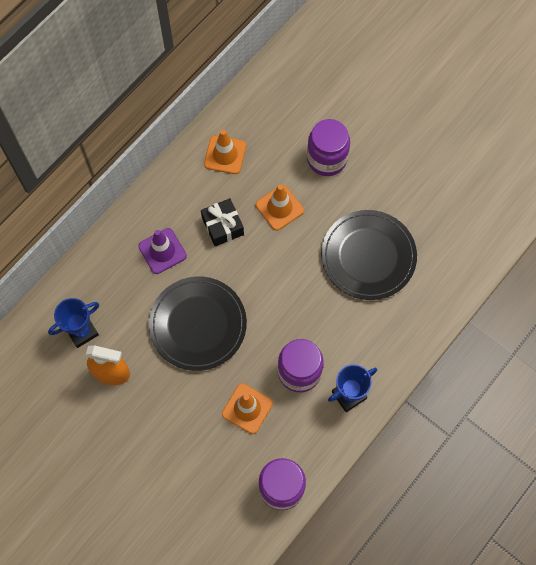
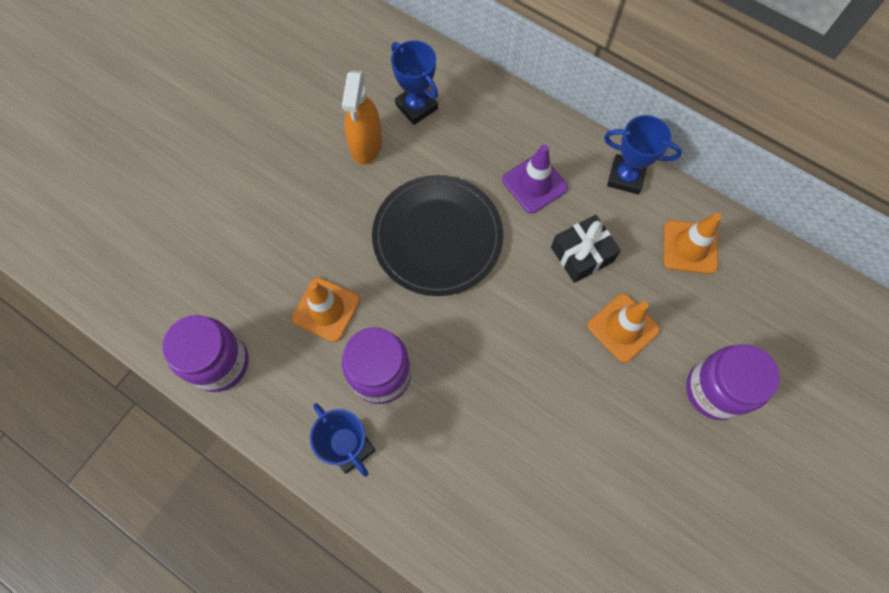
camera: 85 degrees right, 0 degrees up
black plate [321,210,417,300] -> none
none -> blue trophy [604,115,682,194]

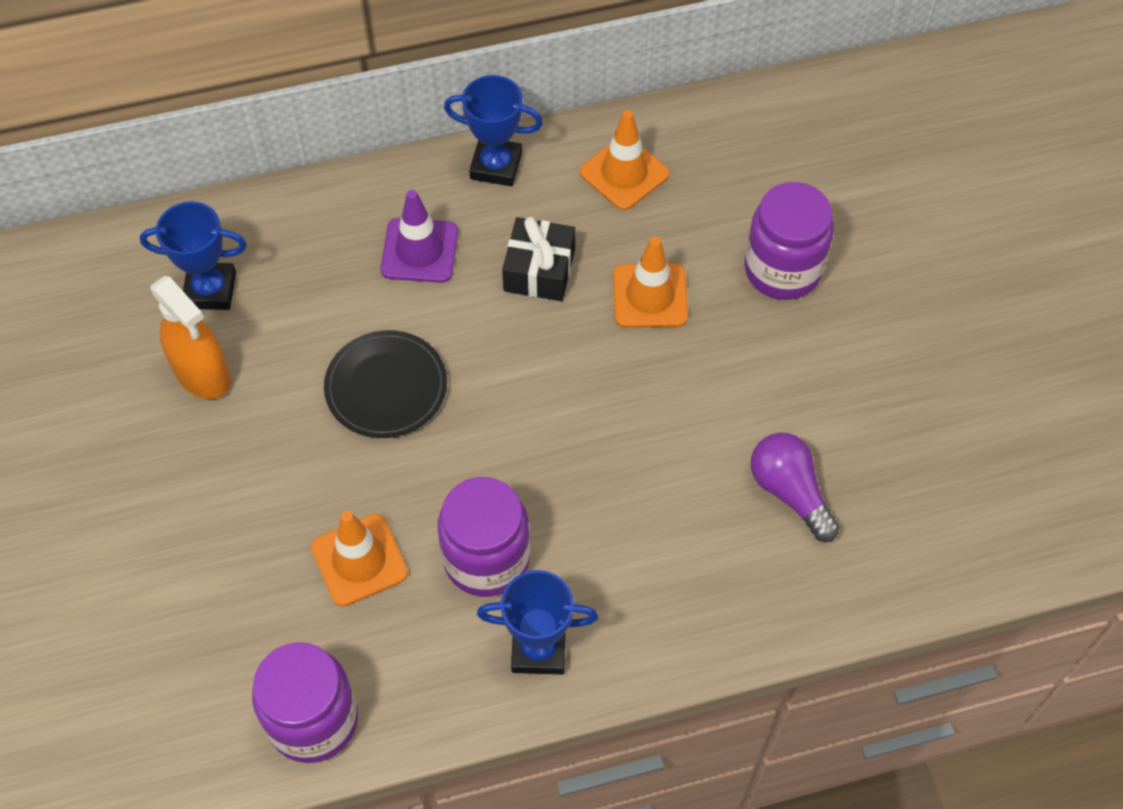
camera: 50 degrees left, 10 degrees down
black plate [372,175,503,296] -> black plate [324,330,447,438], size x0.66
blue trophy [604,115,682,194] -> blue trophy turned 45 degrees clockwise [444,75,543,186]
none -> purple light bulb [751,433,840,542]

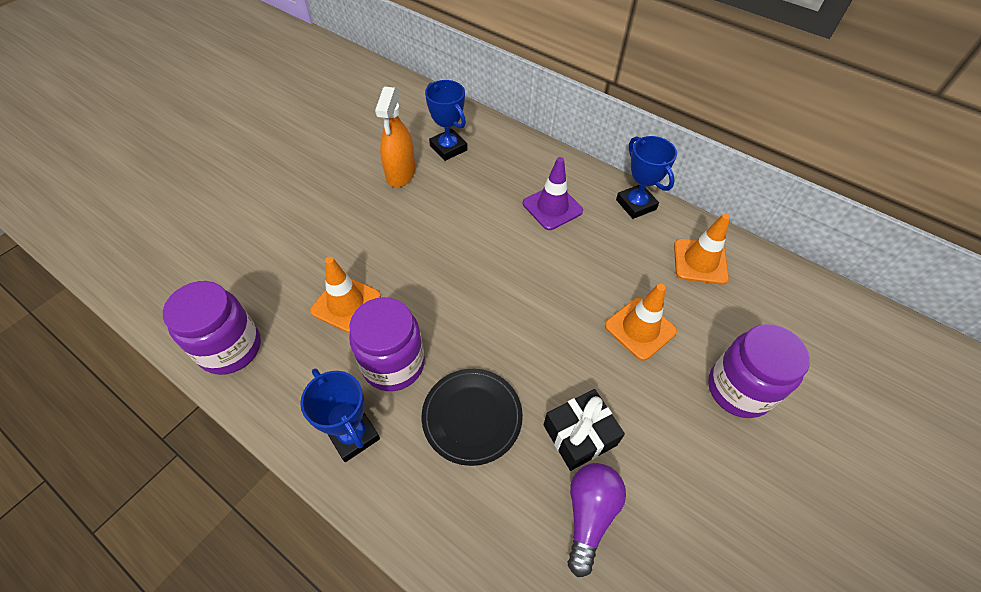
camera: 50 degrees right, 5 degrees down
black plate [324,330,447,438] -> black plate moved to [422,369,523,466]
black gift [502,217,575,301] -> black gift moved to [543,389,625,471]

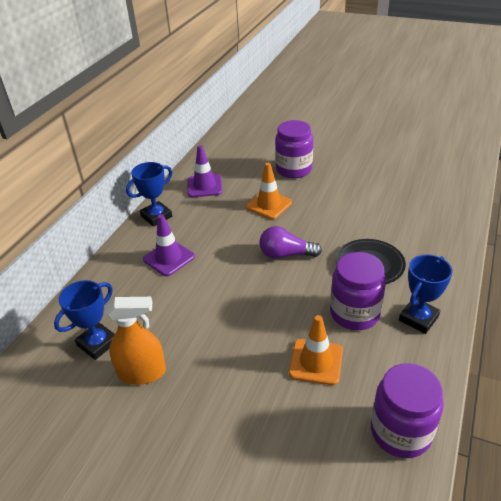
camera: 100 degrees left, 15 degrees down
black gift [543,389,625,471] -> none
purple light bulb [568,463,626,577] -> purple light bulb moved to [259,226,322,259]
orange traffic cone [674,213,730,285] -> purple traffic cone [188,145,223,197]

